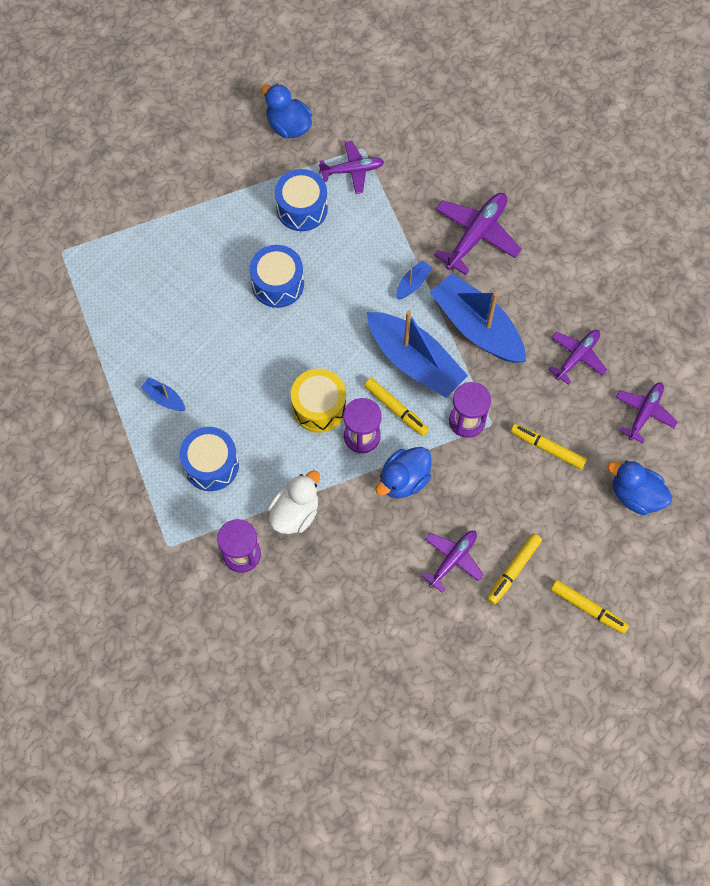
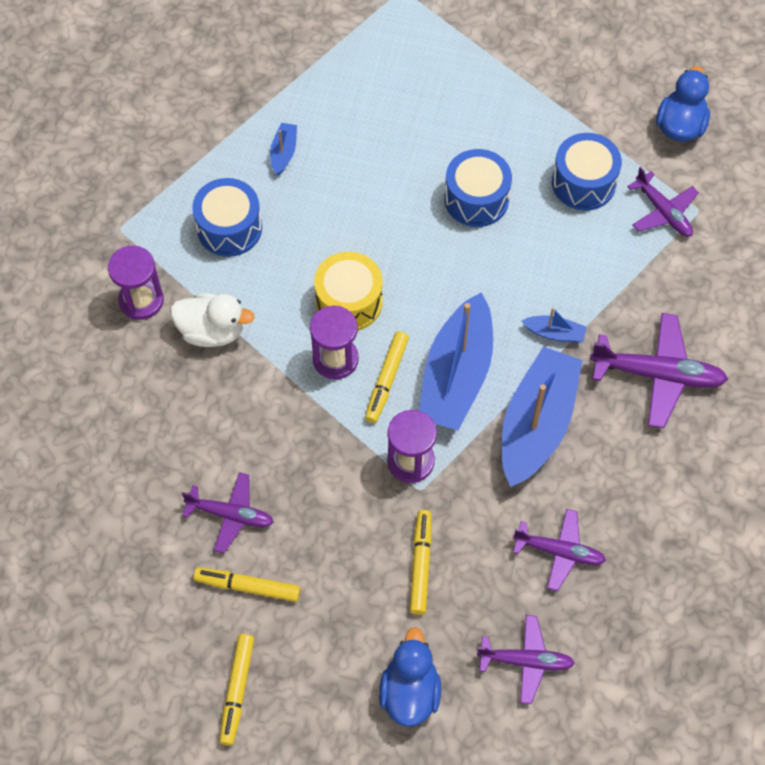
camera: 65 degrees right, 5 degrees down
blue duck [376,447,432,498] -> none

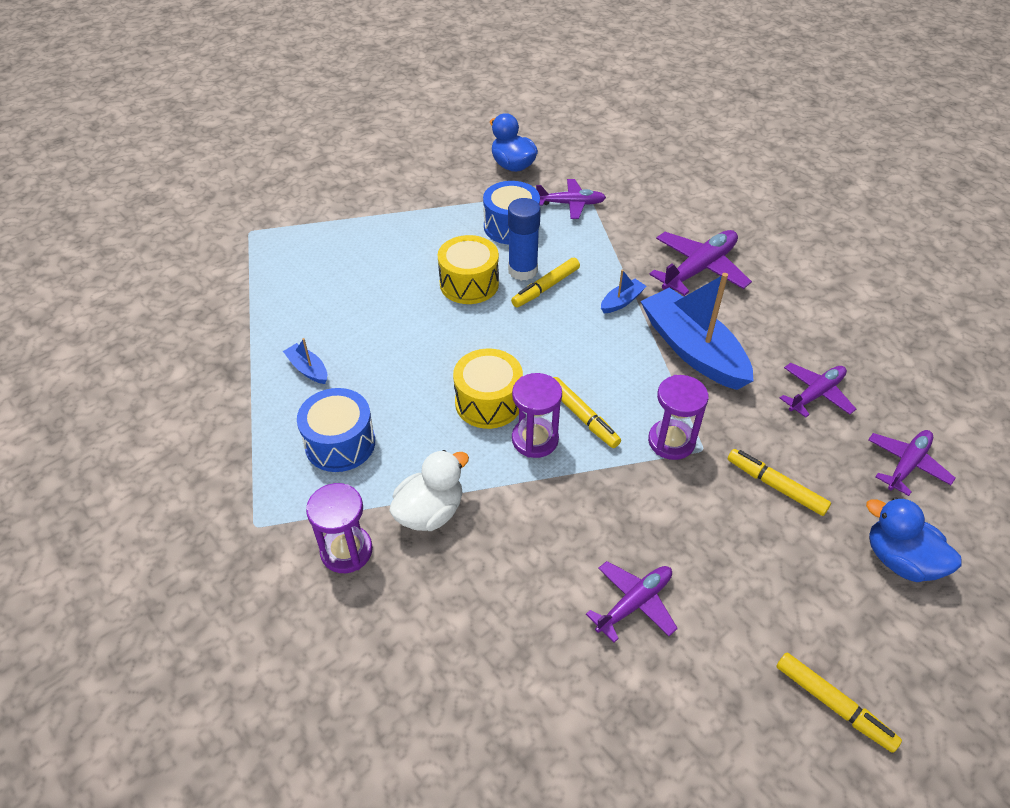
camera: 55 degrees left, 15 degrees down
yellow marker [193,568,300,602] -> yellow marker moved to [511,258,580,307]
blue boat [419,292,493,430] -> none
blue drum [445,149,512,227] -> yellow drum [438,235,499,304]
none -> blue glue stick [508,198,541,281]

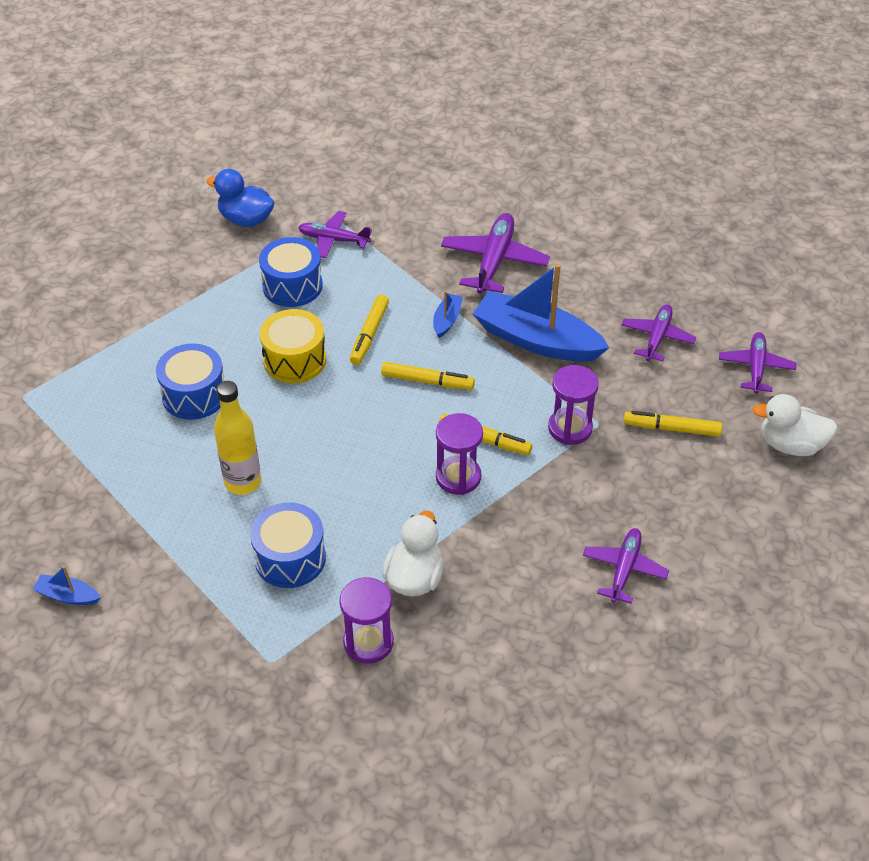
camera: 30 degrees left, 0 degrees up
blue boat [283,338,327,384] -> blue boat moved to [32,566,101,605]
yellow drum [453,349,523,429] -> none
blue glue stick [508,198,541,281] -> none
purple plane [536,179,606,219] -> purple plane turned 135 degrees counterclockwise [298,211,372,258]
yellow marker [776,652,902,753] -> yellow marker moved to [381,362,475,390]
blue duck [866,497,962,582] -> white duck [752,394,838,456]
none -> blue drum [156,344,224,420]
none -> yellow bottle [214,381,261,495]

